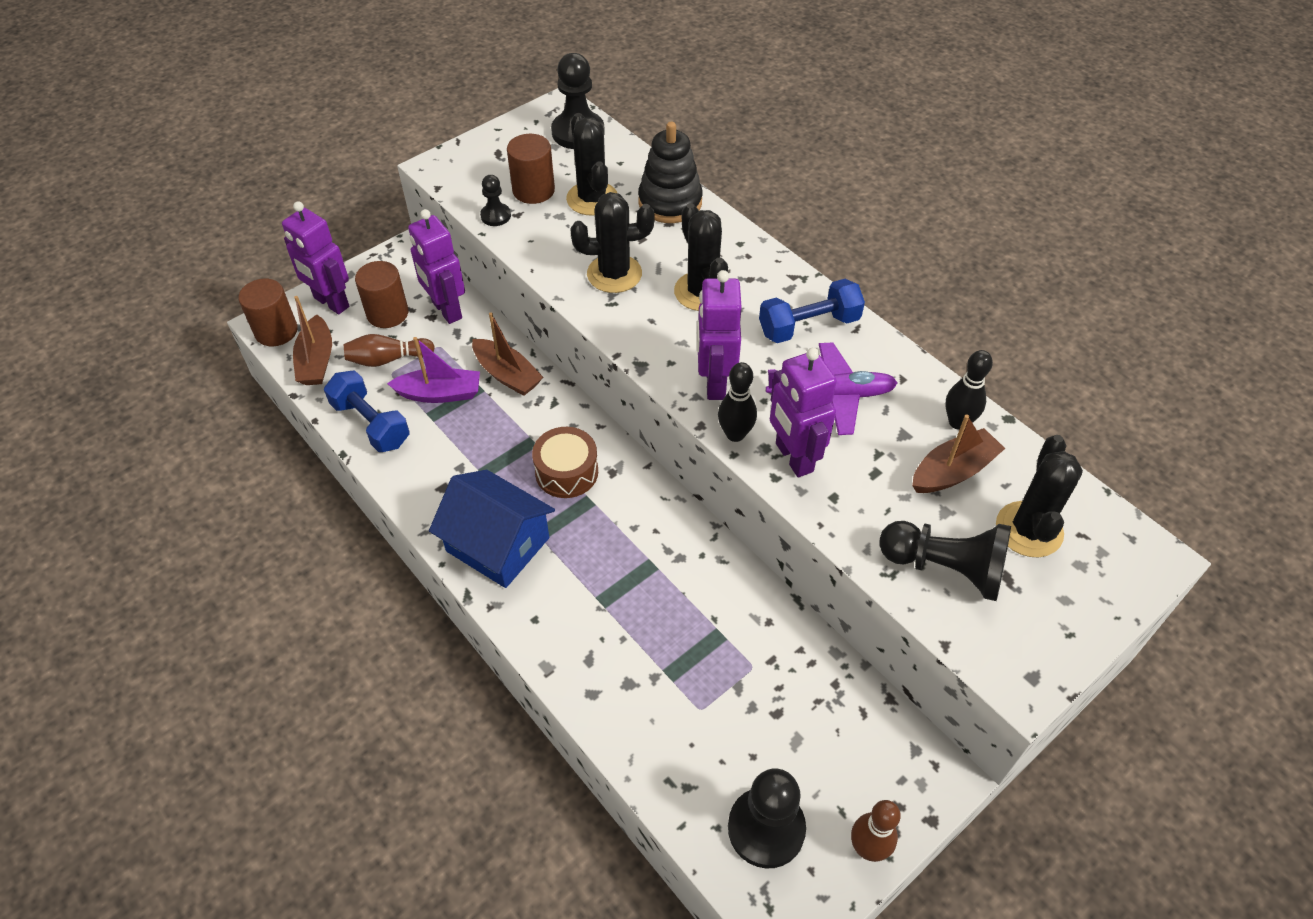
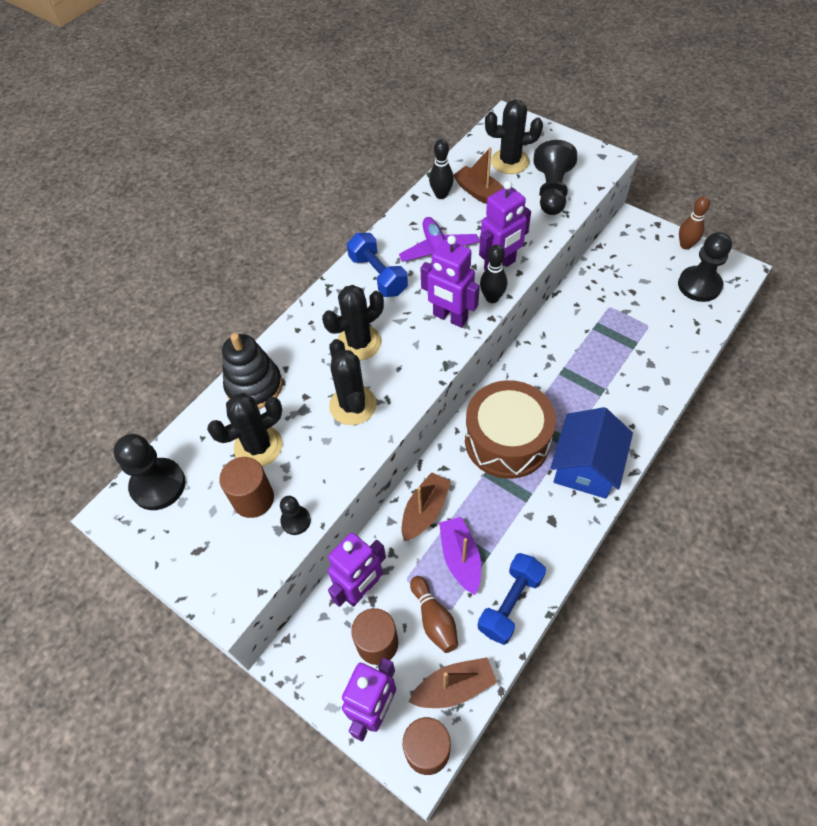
camera: 100 degrees left, 5 degrees up
brown drum [532,427,598,498] -> brown drum [465,380,556,479], size x1.75
purple robot [697,270,742,400] -> purple robot turned 45 degrees clockwise [420,235,480,328]

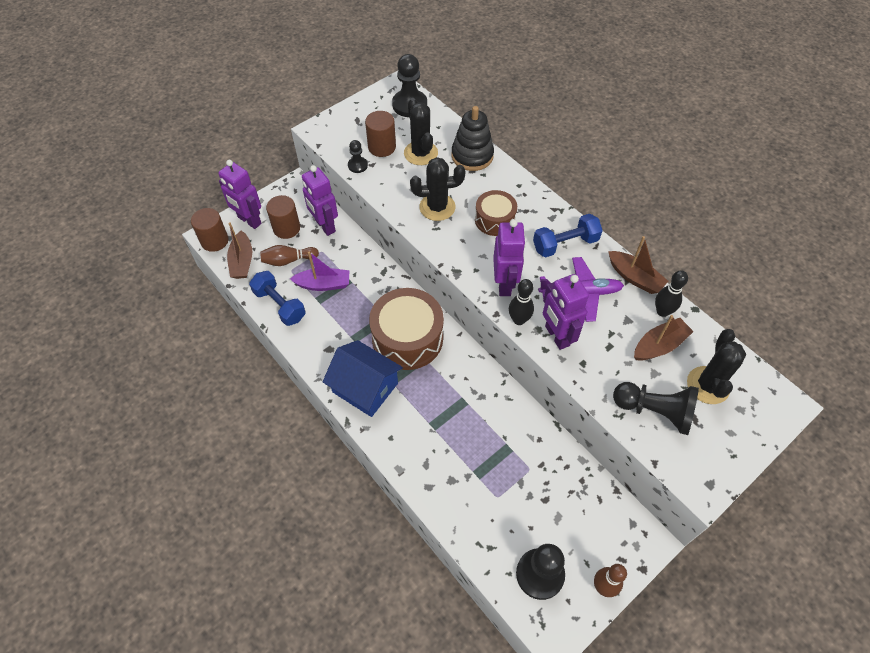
camera: 100 degrees right, 0 degrees up
black cactus [322,285,384,361] -> brown drum [475,190,517,236]
brown boat [402,472,451,541] -> brown boat moved to [608,236,669,294]
purple robot [420,235,480,328] -> purple robot turned 135 degrees clockwise [493,219,526,296]

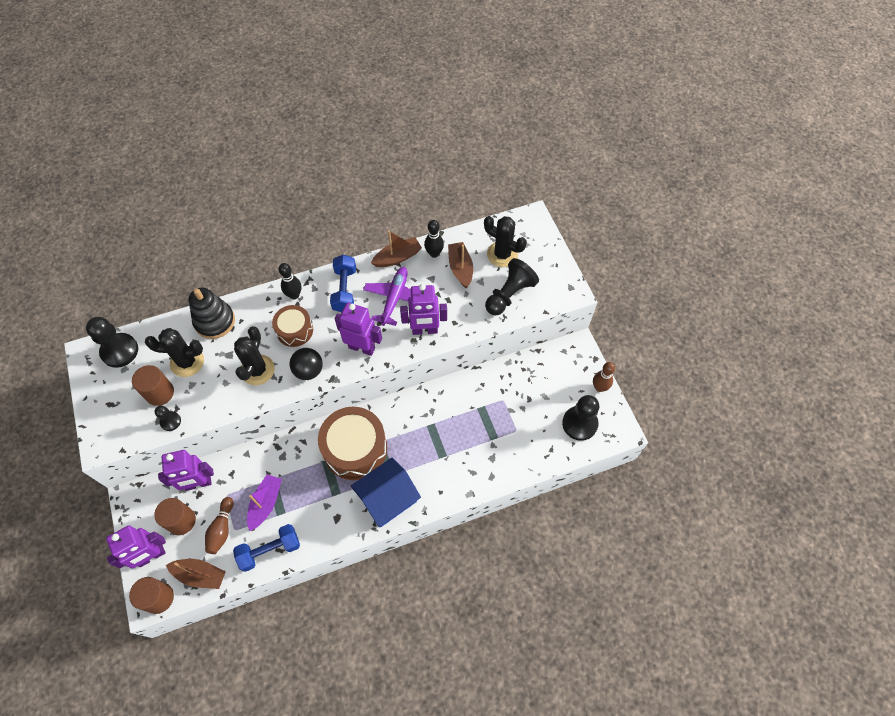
camera: 70 degrees left, 5 degrees up
black bowling pin [509,279,534,325] -> black bowling pin moved to [279,263,301,299]
none -> black ball [290,348,323,380]

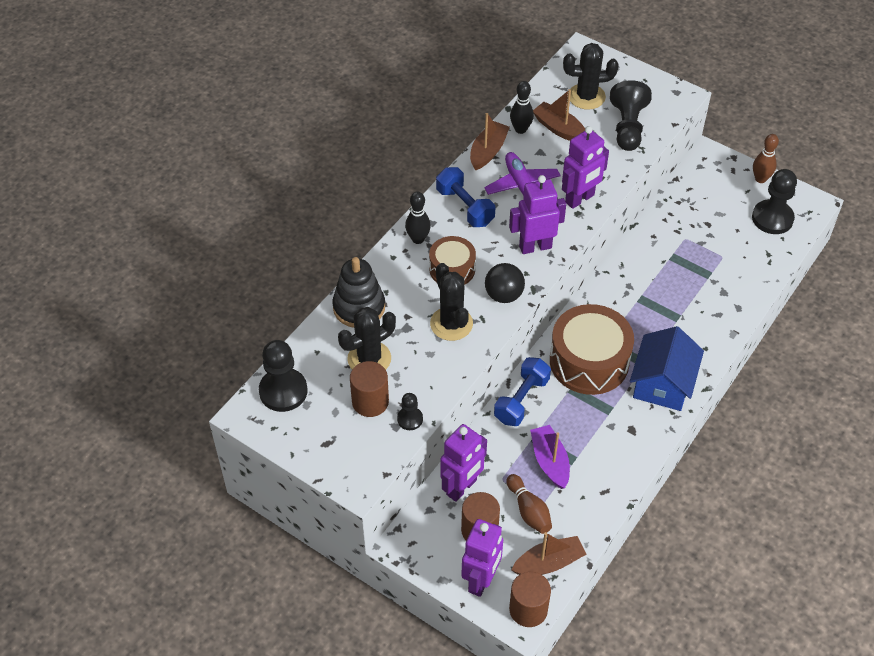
camera: 35 degrees left, 10 degrees down
blue dumbbell [233,524,300,572] -> blue dumbbell moved to [494,357,551,426]

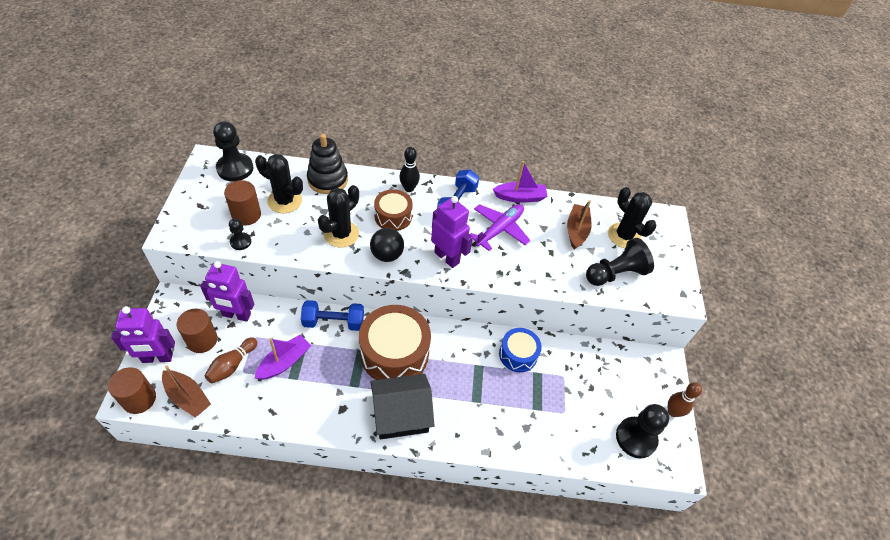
camera: 55 degrees right, 0 degrees up
brown boat [470,113,510,171] -> purple boat [493,161,548,203]
black bowling pin [510,81,534,134] -> none
purple robot [562,126,609,209] -> none
blue house [630,326,704,411] -> black house [370,374,435,439]
none -> blue drum [499,328,542,372]

